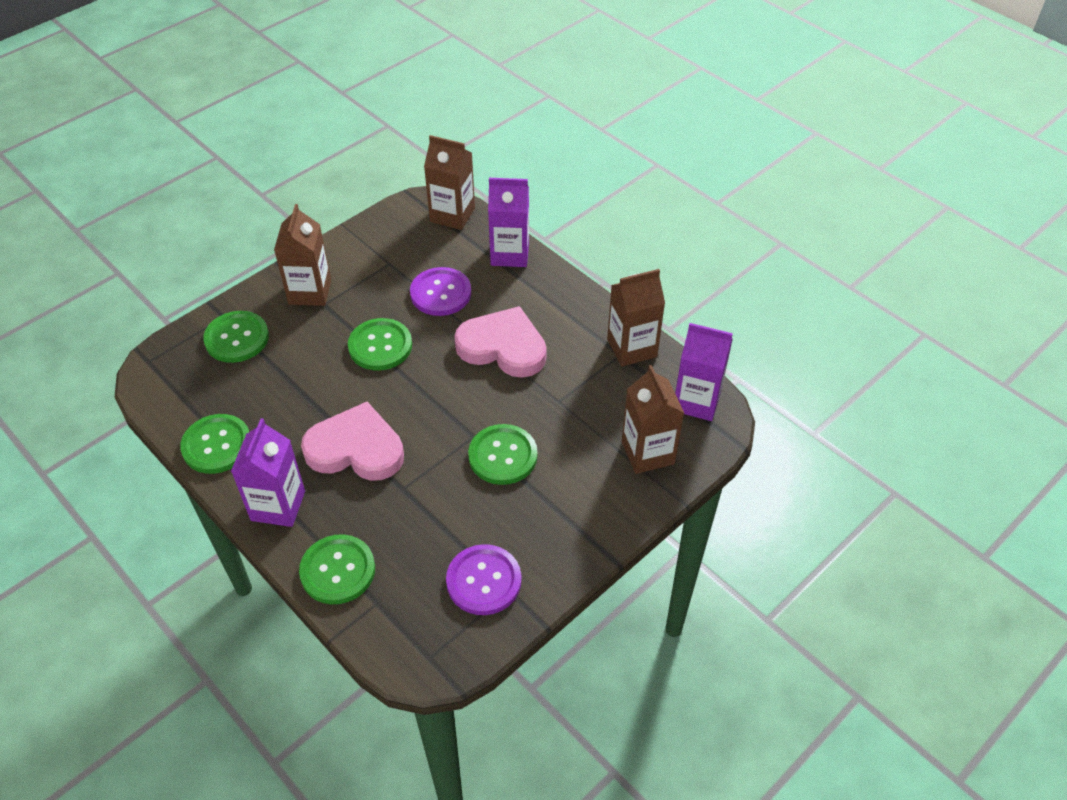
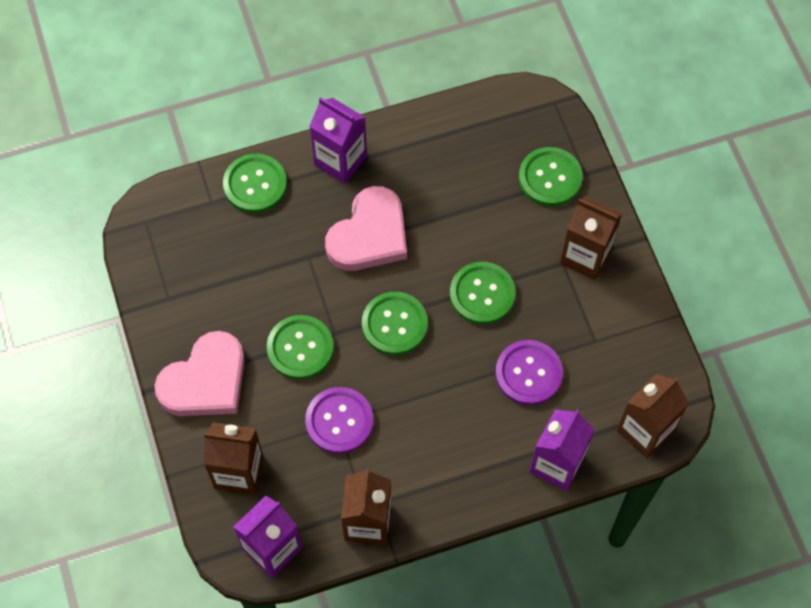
camera: 115 degrees right, 15 degrees up
green button [180,414,249,474] -> green button moved to [362,292,428,355]
purple button [446,544,521,615] -> purple button moved to [305,387,373,454]
pink heart [454,306,547,378] -> pink heart moved to [154,331,245,416]

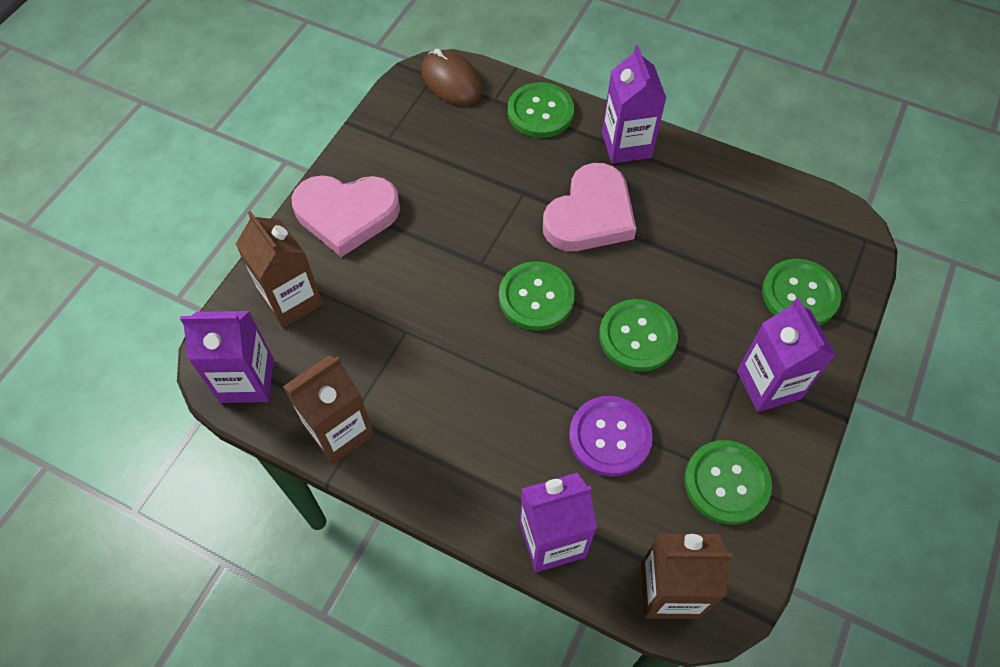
camera: 45 degrees right, 5 degrees down
green button [267,315,334,380] -> green button moved to [684,440,772,525]
purple button [305,387,373,454] -> none
pink heart [325,186,407,271] -> pink heart turned 45 degrees counterclockwise [543,163,636,251]
brown carton [560,196,622,280] -> purple carton [737,298,836,412]
none -> brown mouse [421,48,483,106]

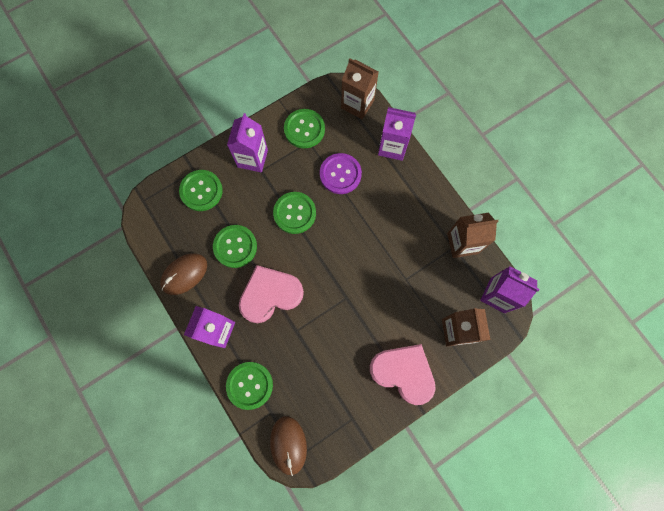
camera: 150 degrees left, 15 degrees up
green button [499,261,575,331] -> green button moved to [213,225,257,268]
none -> brown mouse [160,253,207,295]

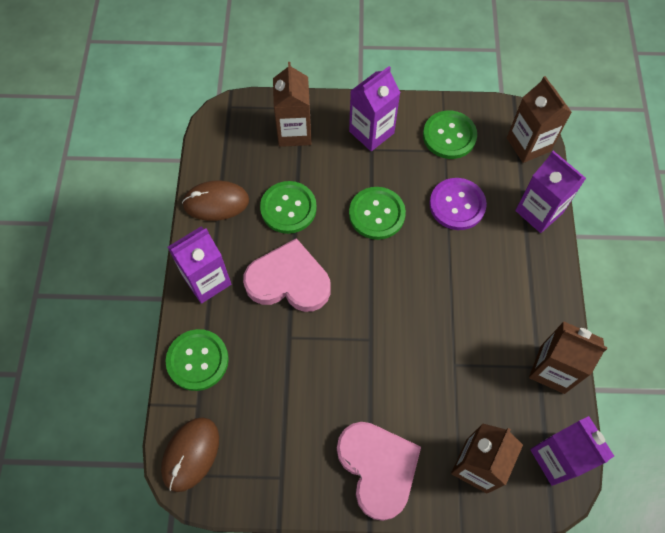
camera: 35 degrees right, 10 degrees down
green button [179,170,223,211] -> brown carton [273,62,312,147]

